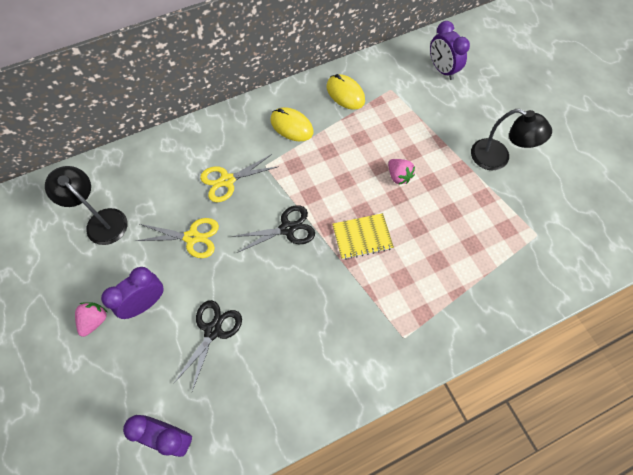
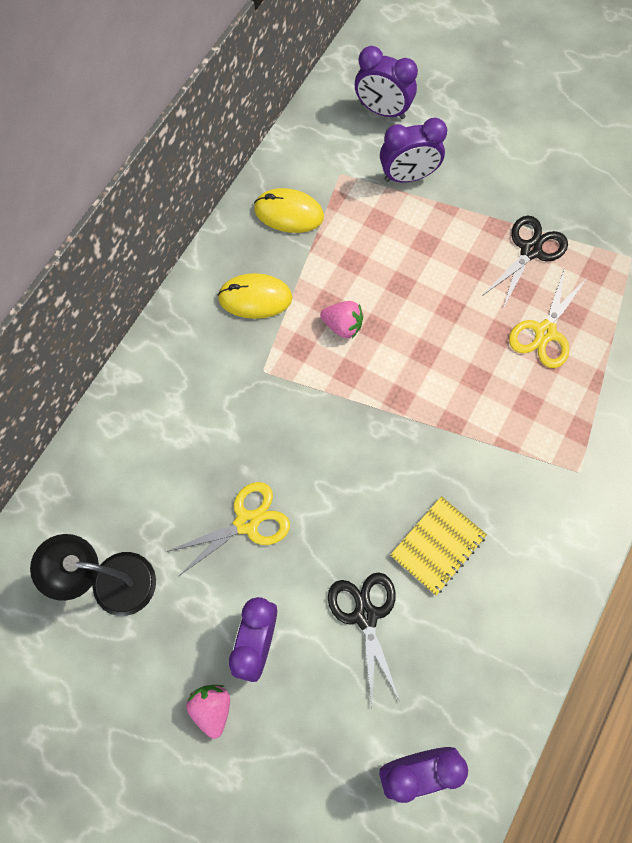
camera: 35 degrees left, 5 degrees up
yellow scissors [200,154,279,202] -> yellow scissors moved to [509,268,588,368]
black scissors [232,205,315,253] -> black scissors moved to [482,215,568,308]
yellow notebook [332,213,394,260] -> yellow notebook moved to [390,496,487,595]
pink strawberry [388,159,415,185] -> pink strawberry moved to [320,301,363,338]
black lamp [471,109,552,170] -> none
none -> purple clock [380,118,447,182]

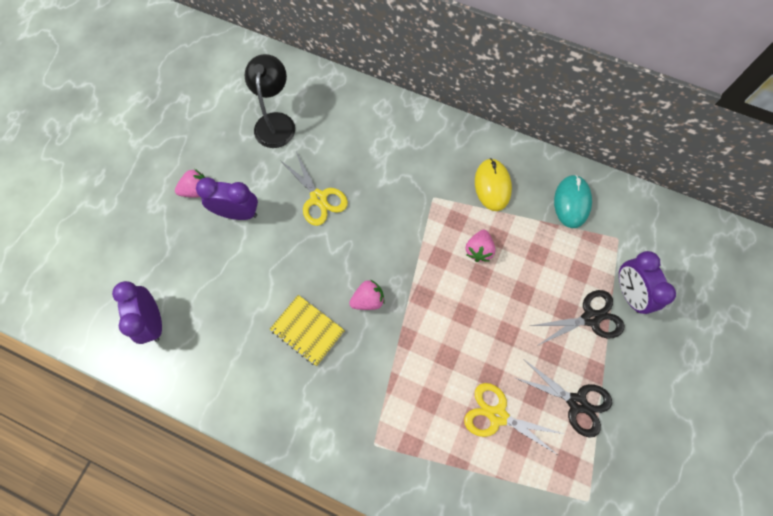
camera: 85 degrees right, 0 degrees up
yellow mouse [254,188,324,233] -> turquoise mouse [554,175,592,228]
black scissors [328,572,400,708] -> black scissors moved to [531,290,624,346]
purple clock [355,46,418,119] -> none
none -> pink strawberry [349,280,385,310]

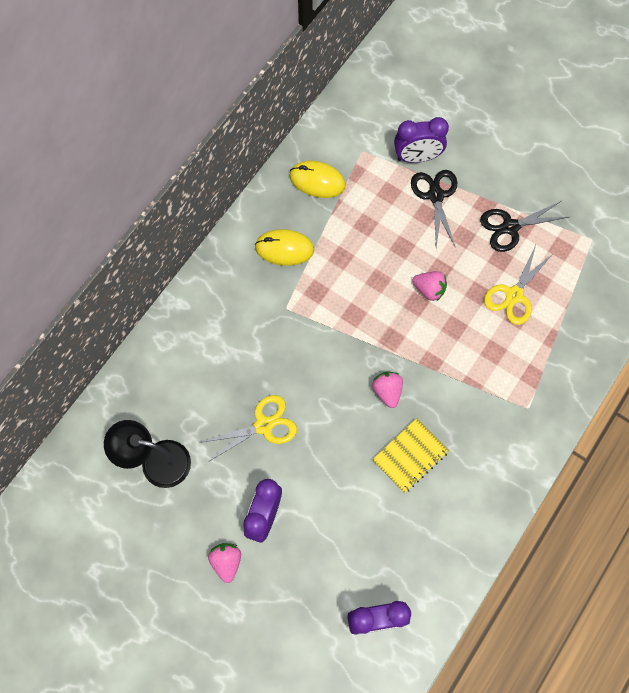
camera: 80 degrees left, 0 degrees up
pink strawberry [466,230,496,262] -> pink strawberry moved to [412,271,447,301]
black scissors [513,359,612,438] -> black scissors turned 150 degrees counterclockwise [480,201,568,252]
turquoise mouse [554,175,592,228] -> yellow mouse [290,161,346,198]

